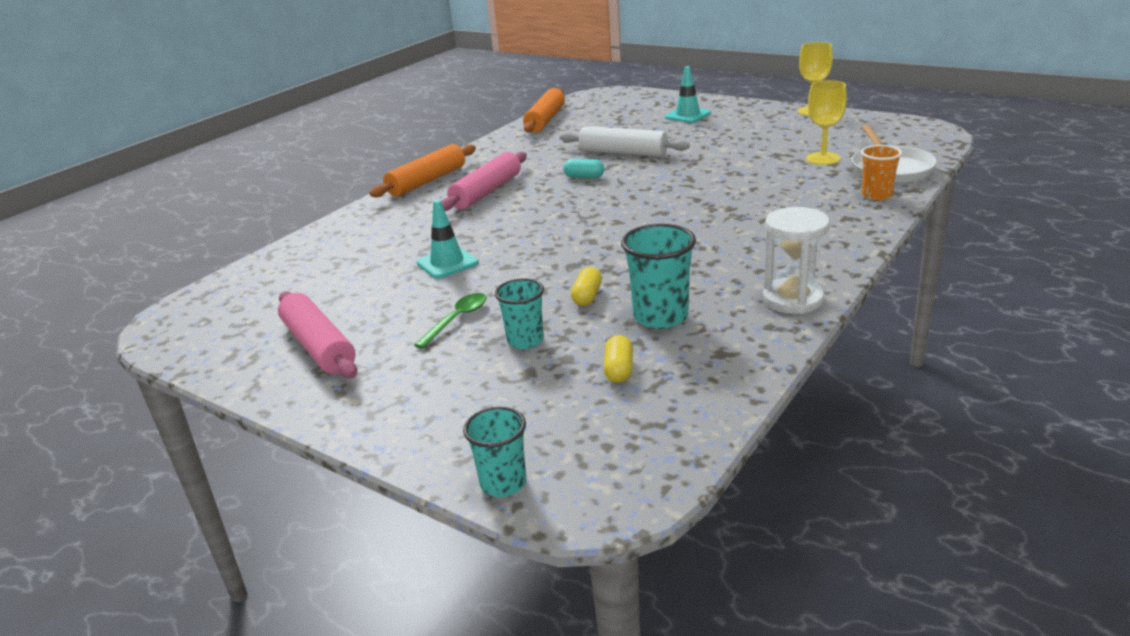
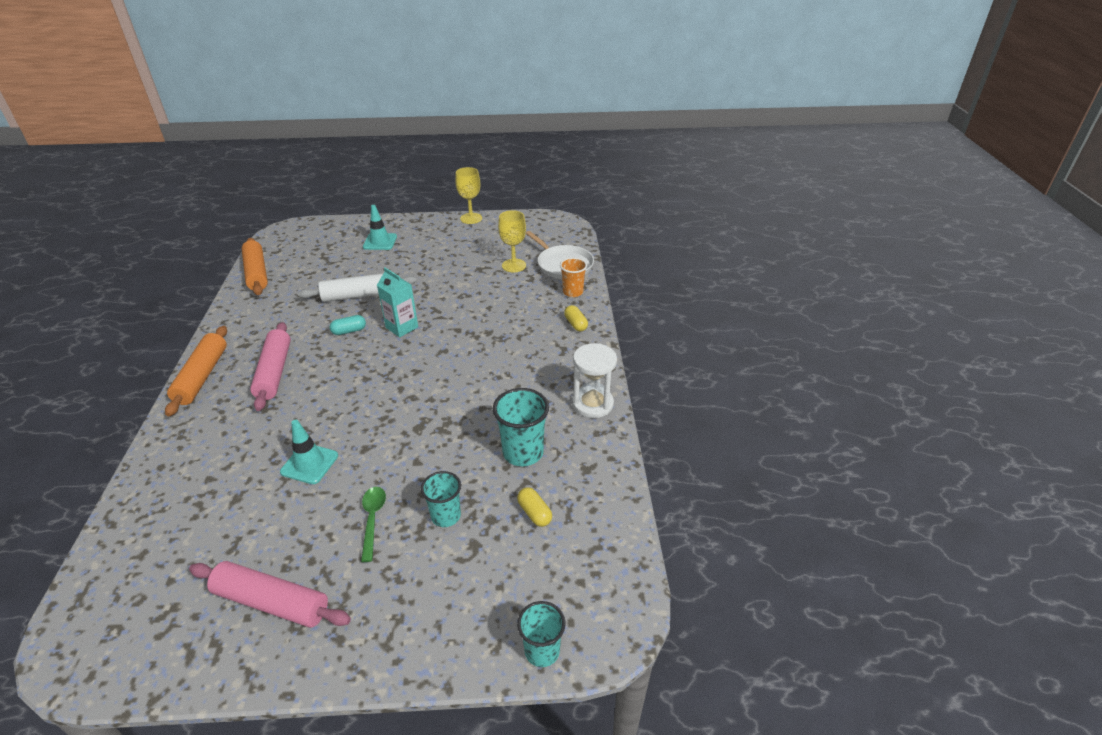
camera: 40 degrees left, 10 degrees up
yellow capsule [571,267,602,306] -> yellow capsule moved to [564,305,588,331]
none -> turquoise carton [377,267,418,337]

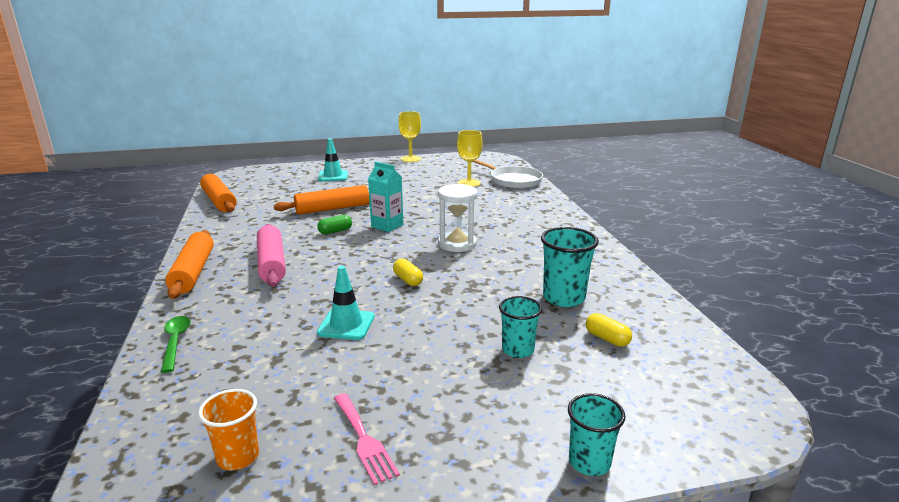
camera: 10 degrees left, 15 degrees down
pink rolling pin [189,561,351,628] -> pink fork [334,393,400,485]
white rolling pin [298,273,417,302] -> orange rolling pin [274,185,369,215]
turquoise capsule [330,315,366,335] -> green capsule [317,215,352,234]
green spoon [361,487,386,562] -> green spoon moved to [161,316,190,373]
turquoise cup [517,601,565,667] -> turquoise cup moved to [568,393,625,476]
orange cup [560,258,587,297] -> orange cup moved to [198,389,259,470]
yellow capsule [564,305,588,331] -> yellow capsule moved to [393,258,423,286]
white hourglass [572,343,617,418] -> white hourglass moved to [438,184,478,252]

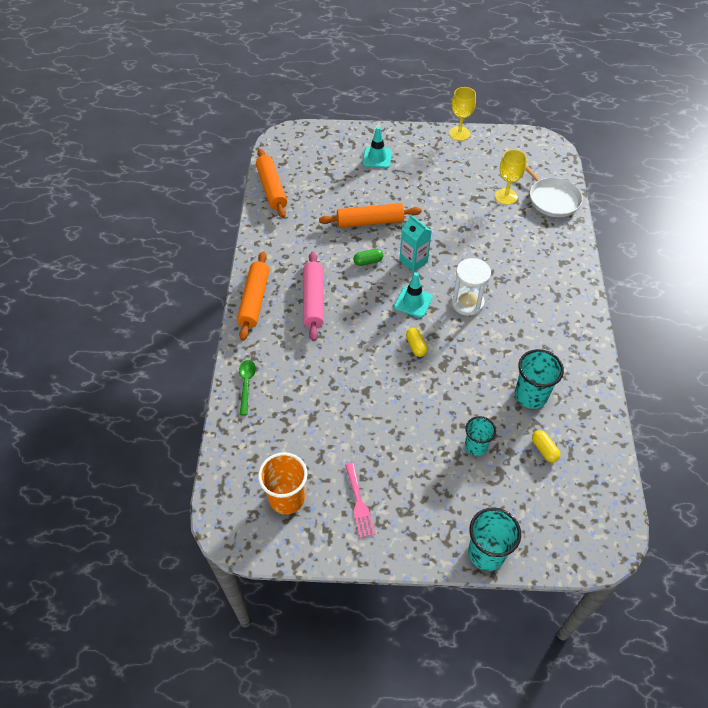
camera: 15 degrees right, 30 degrees up
orange cup [198,389,259,470] -> orange cup [258,452,307,515], size x1.51
turquoise traffic cone [317,266,374,340] -> turquoise traffic cone moved to [394,272,433,318]
turquoise cup [568,393,625,476] -> turquoise cup [468,507,521,571], size x1.51

